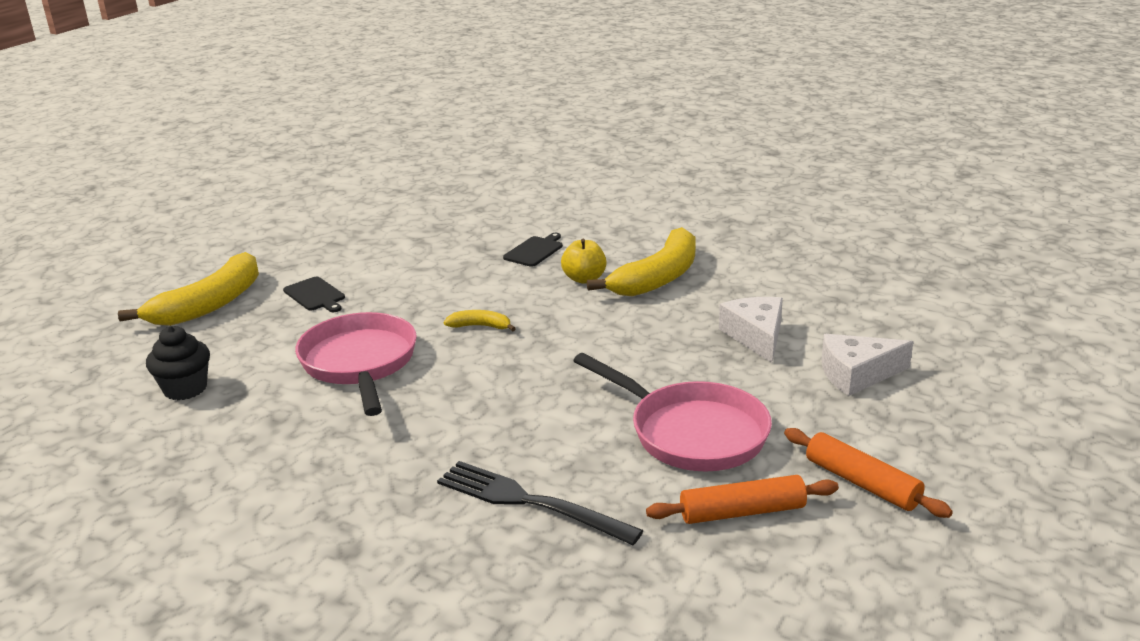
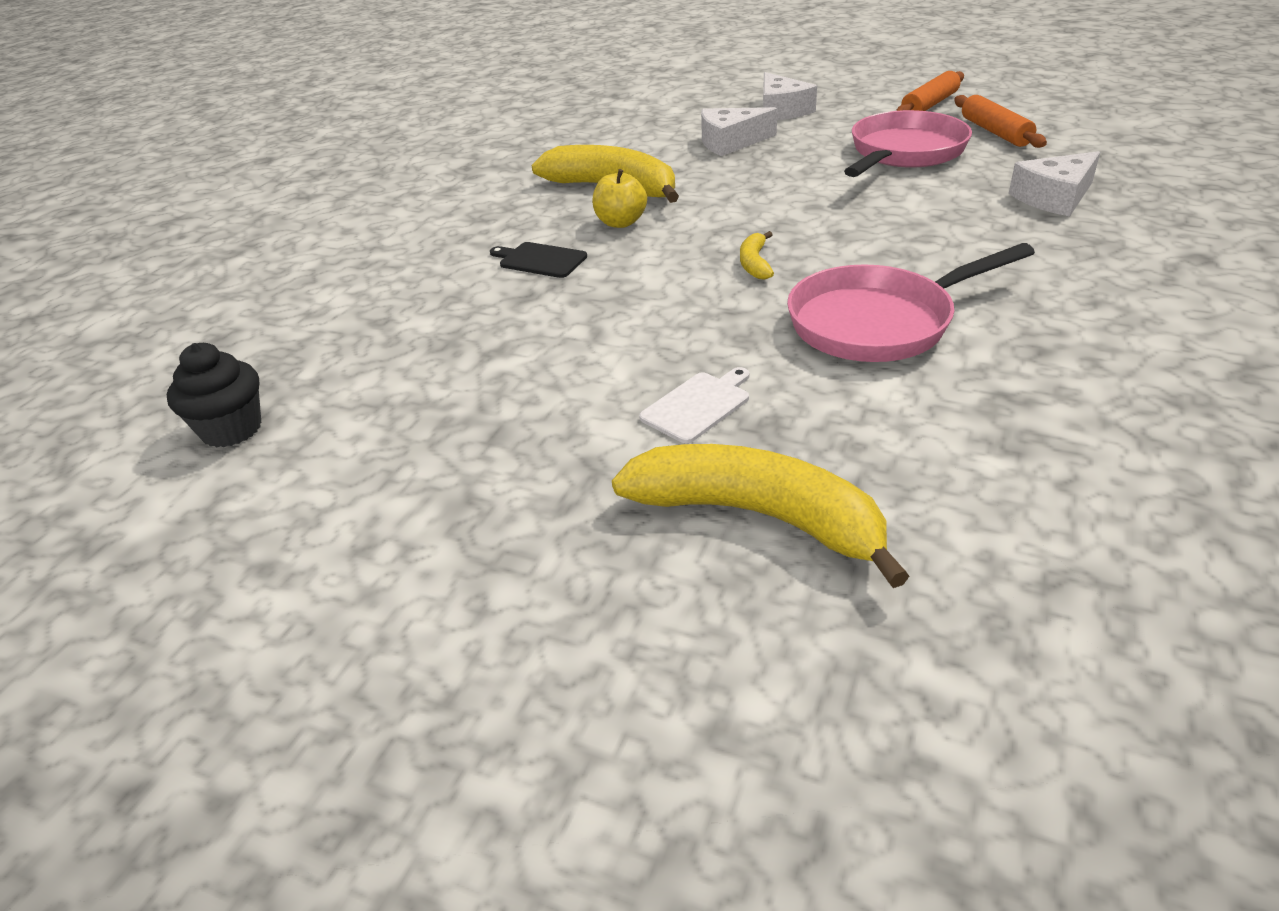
camera: 95 degrees left, 10 degrees up
black cupcake [146,326,210,400] -> black cupcake moved to [166,343,261,448]
black cutting board [283,277,345,312] -> white cutting board [639,367,749,443]
black fork [437,461,644,545] -> white cheese [1009,151,1100,217]

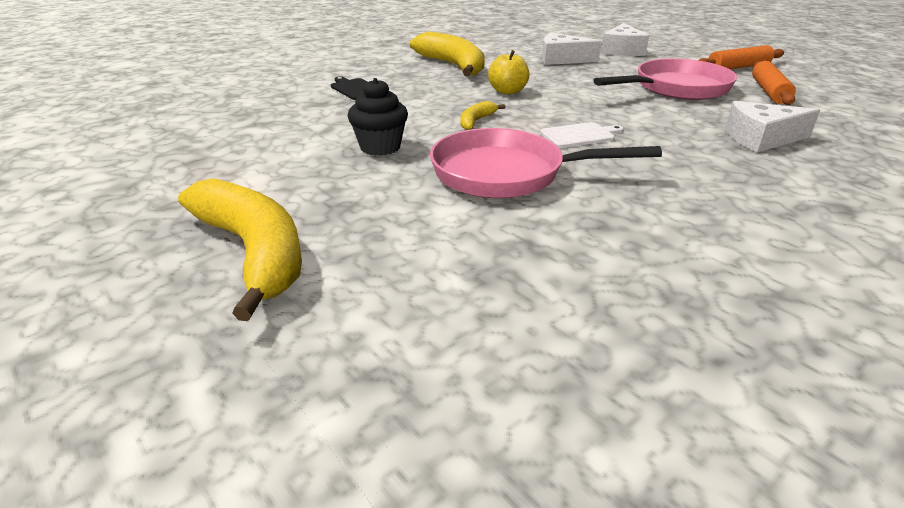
camera: 25 degrees right, 5 degrees down
black cupcake [166,343,261,448] -> black cupcake moved to [348,78,408,156]
yellow apple [593,169,647,228] -> yellow apple moved to [488,50,530,95]
white cutting board [639,367,749,443] -> white cutting board moved to [540,122,624,148]

